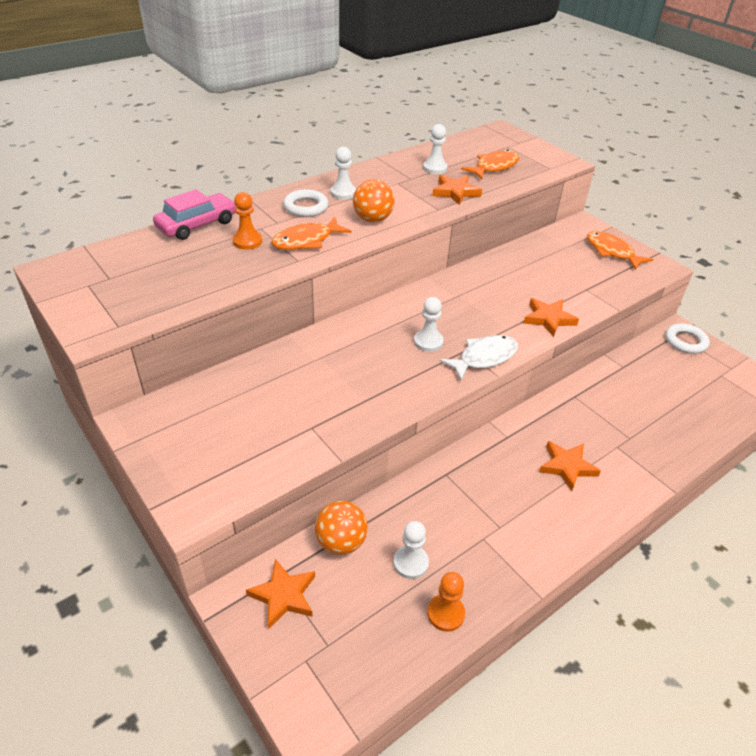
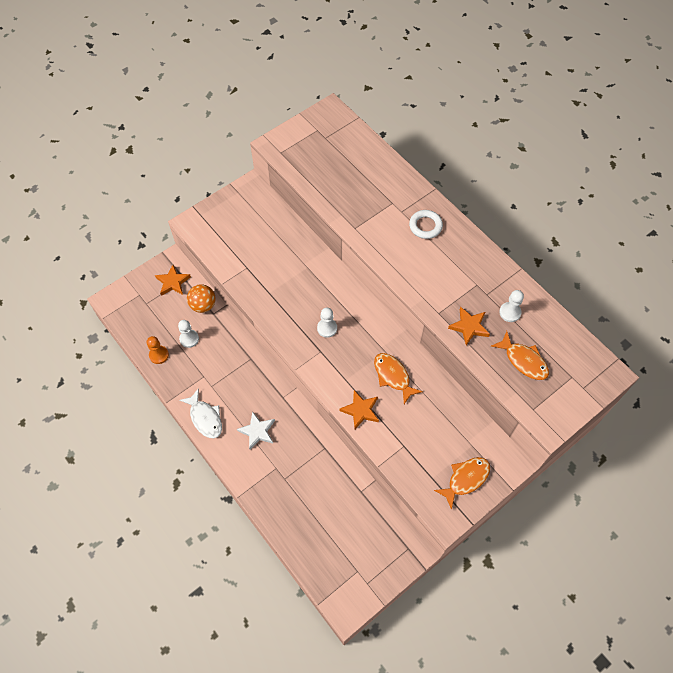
camera: 90 degrees right, 20 degrees up
pink car [153,189,235,240] -> none
orange pawn [233,192,262,250] -> none
orange fish [271,217,352,250] -> orange fish moved to [374,353,423,404]
white pawn [330,147,356,200] -> none
orange ball [353,179,394,222] -> none
white fish [440,335,518,380] -> white fish moved to [179,388,222,438]
orange star [539,441,601,491] -> white star [237,411,275,450]
white ring [666,323,710,354] -> none

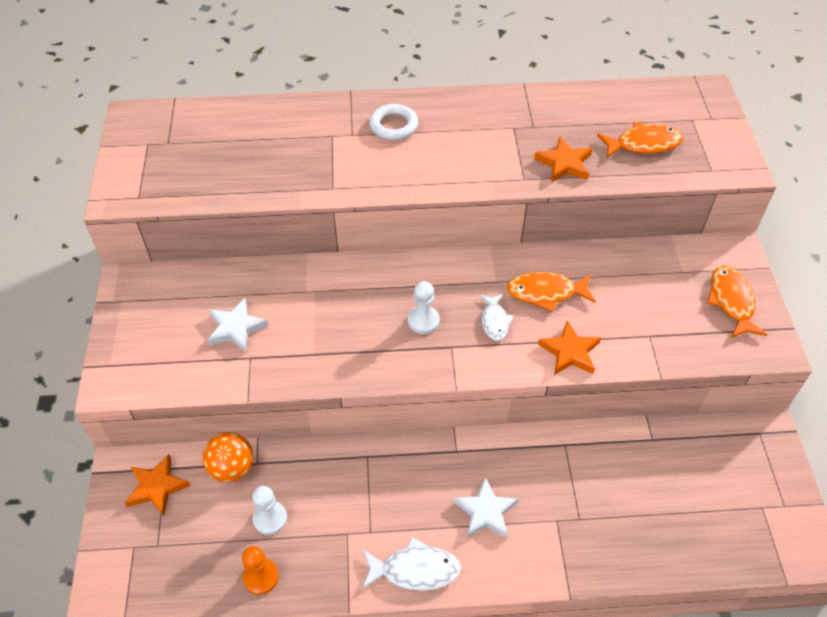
camera: 55 degrees left, 10 degrees down
white pawn [499,290,524,322] -> none
none -> white star [207,298,268,353]
none -> white fish [480,294,514,341]

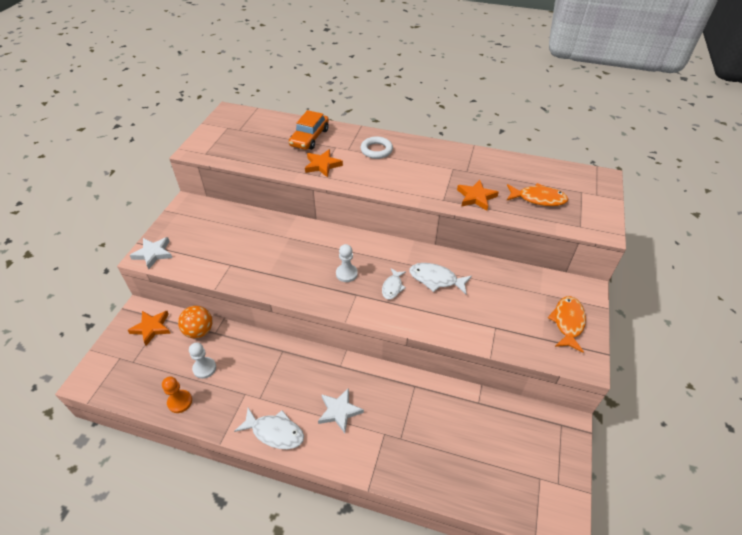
camera: 20 degrees right, 5 degrees down
white star [207,298,268,353] -> white star moved to [129,237,172,269]
orange fish [507,272,596,312] -> white fish [410,263,472,294]
orange star [538,321,601,375] -> orange star moved to [305,149,343,178]
none -> orange car [289,110,329,150]

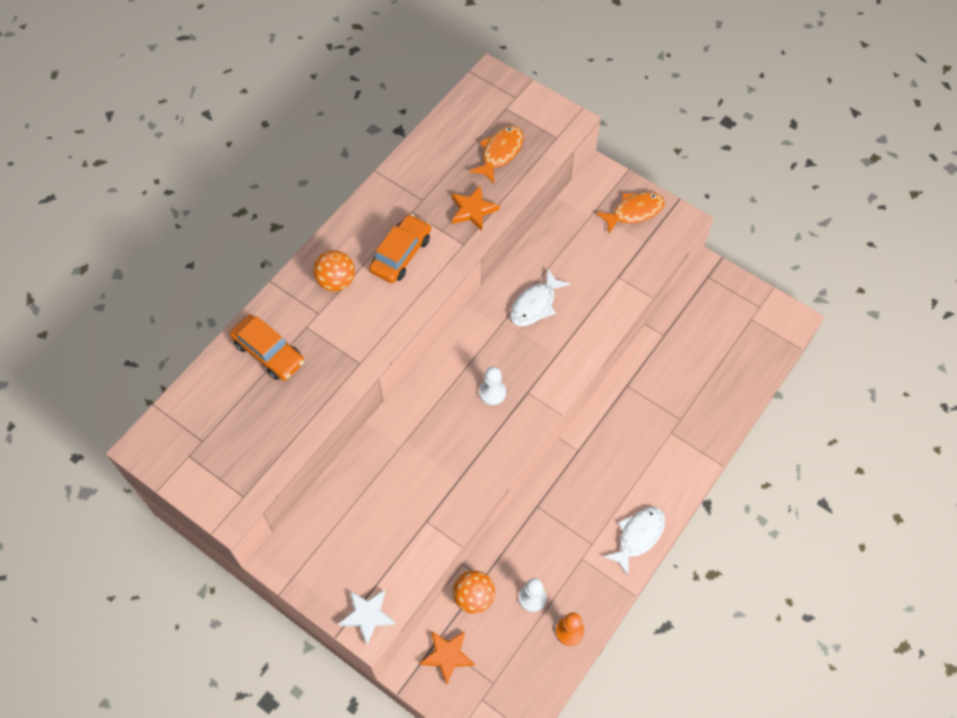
camera: 70 degrees left, 15 degrees up
orange star [305,149,343,178] -> none
white star [318,388,364,433] -> none
white ring [361,136,393,159] -> orange ball [313,250,355,291]
white fish [382,268,406,299] -> none
orange fish [548,296,586,353] -> orange fish turned 120 degrees clockwise [596,192,665,233]
none -> orange car [369,214,431,283]

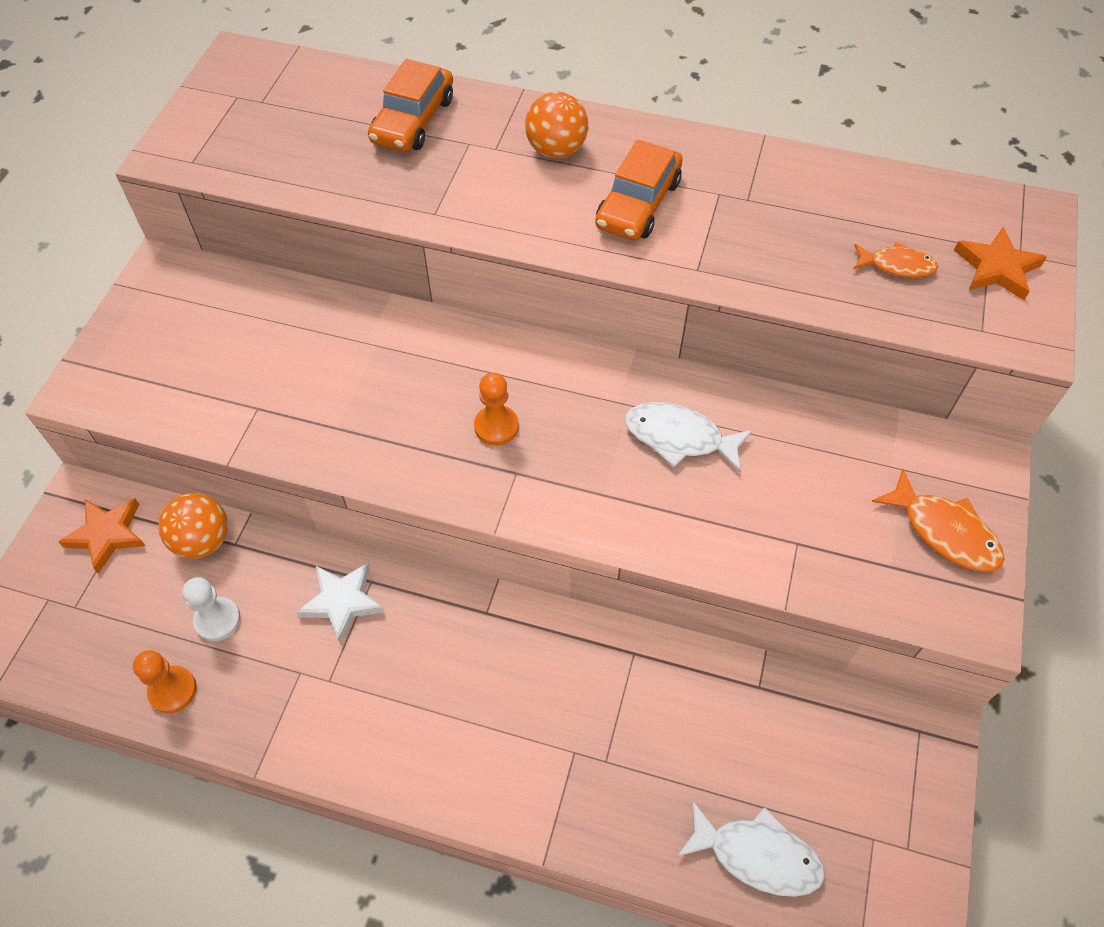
camera: 70 degrees right, 5 degrees down
white star [338,589,396,645] -> white star moved to [296,563,385,644]
orange car [369,214,431,283] -> orange car turned 105 degrees clockwise [595,139,683,241]
orange star [451,185,500,231] -> orange star moved to [954,227,1047,300]
orange fish [469,126,523,183] -> orange fish [854,242,938,277], size x0.65
white pawn [479,367,506,405] -> orange pawn [474,373,519,446]
white fish [603,507,665,576] -> white fish moved to [677,800,825,897]

